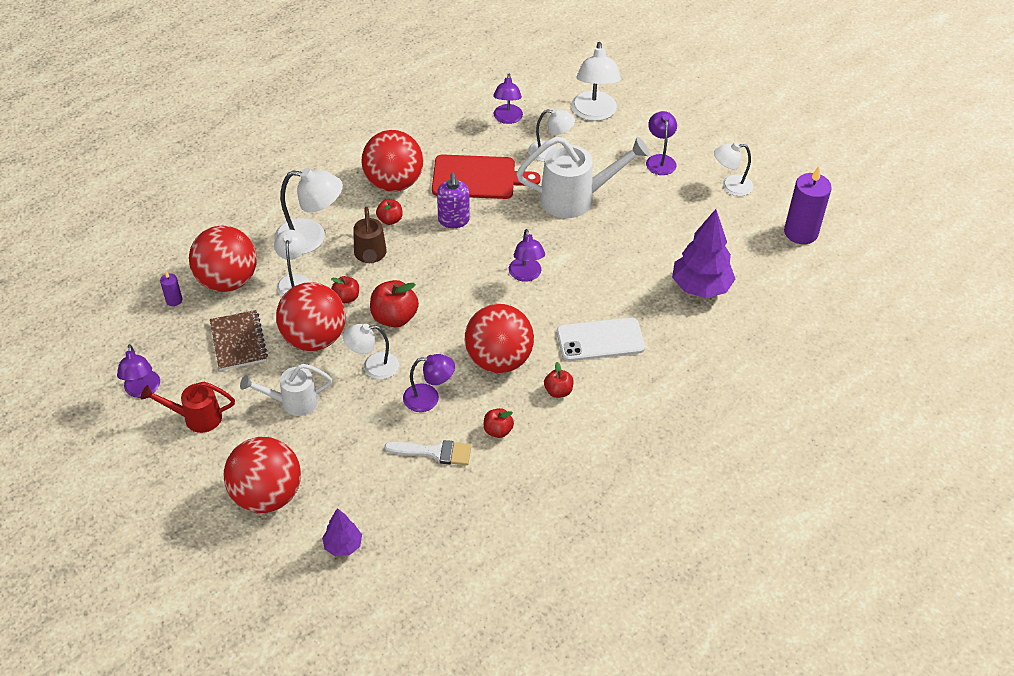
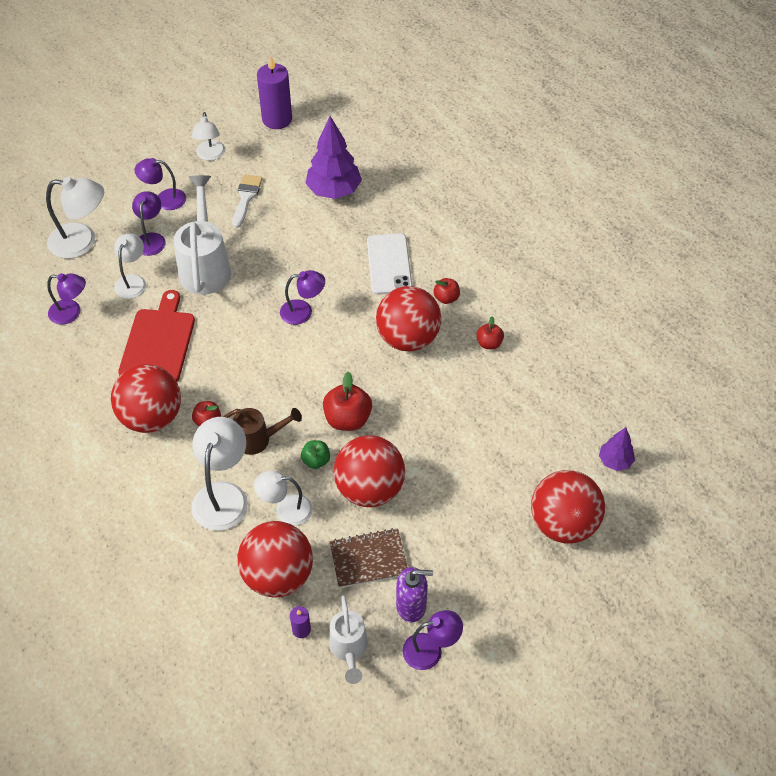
camera: 85 degrees left, 5 degrees up
red watering can [141,382,235,433] -> none
white watering can [240,364,332,416] -> white watering can moved to [329,595,368,684]
red apple [331,276,359,303] -> green apple [301,440,330,469]
white lamp [343,324,399,379] -> none
white brush [384,440,471,465] -> white brush moved to [233,175,262,228]
purple lamp [403,354,455,412] -> purple lamp moved to [132,191,166,256]
purple soap dispenser [437,173,470,228] -> purple soap dispenser moved to [396,567,433,622]

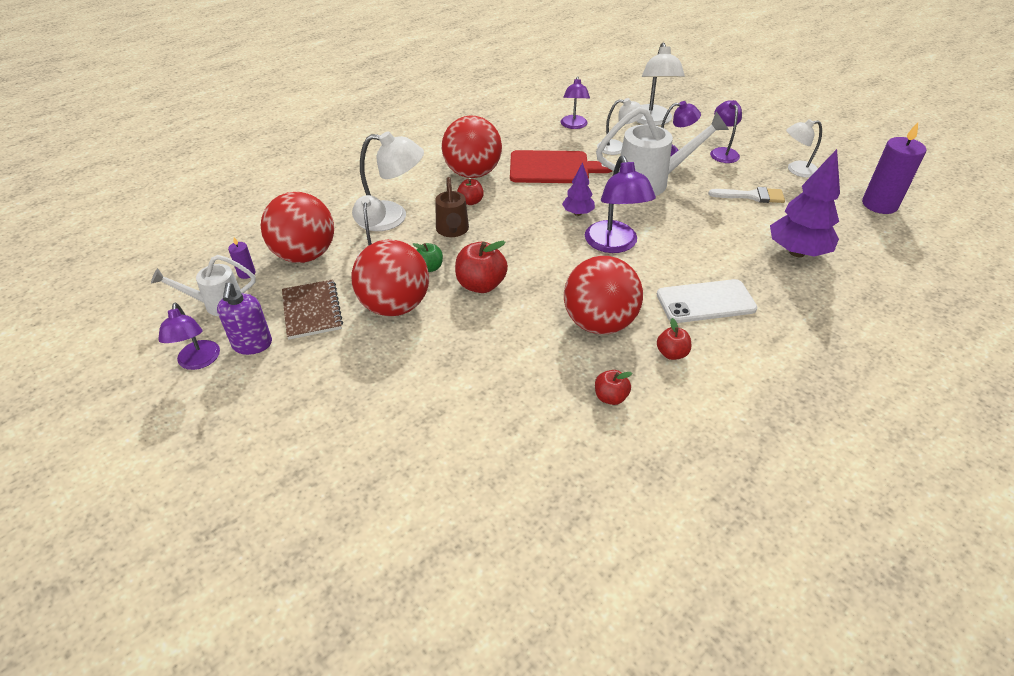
camera: 85 degrees right, 10 degrees down
purple lamp [280,270,325,325] -> purple lamp [585,156,656,253], size x1.55
red ball [531,470,605,544] -> none
purple tree [599,427,635,471] -> purple tree moved to [562,162,595,216]

